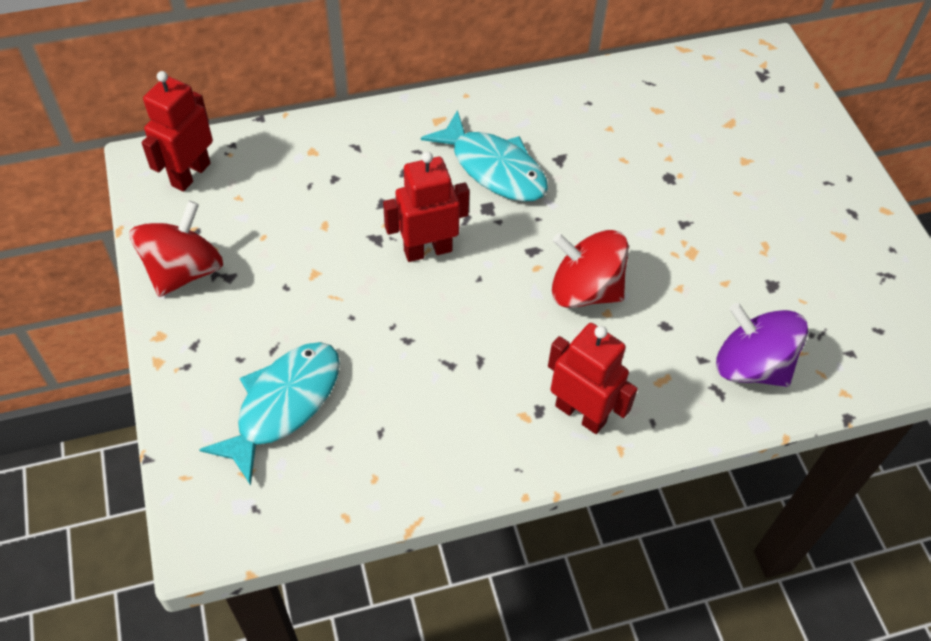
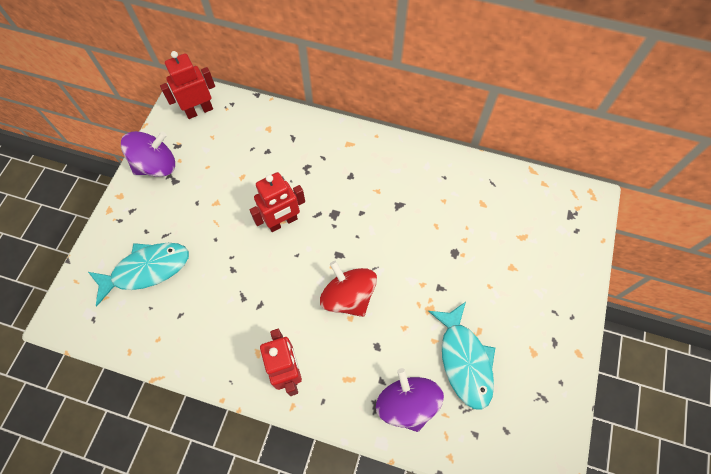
camera: 35 degrees right, 10 degrees up
red spinning top [129,201,223,297] -> purple spinning top [121,131,175,177]
red robot [383,152,470,262] -> red robot turned 135 degrees clockwise [250,172,305,232]
turquoise fish [421,110,548,202] -> turquoise fish moved to [428,302,495,410]

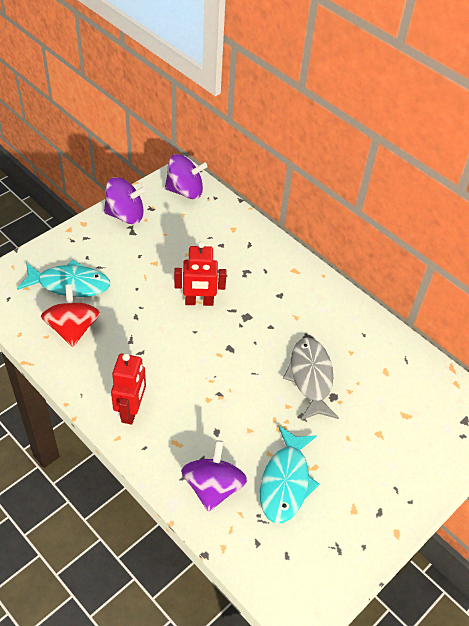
camera: 25 degrees right, 15 degrees down
red robot [160,51,215,119] -> purple spinning top [165,154,208,199]
red spinning top [320,261,377,317] -> red spinning top moved to [41,284,100,347]
none -> grey fish [283,337,339,421]

